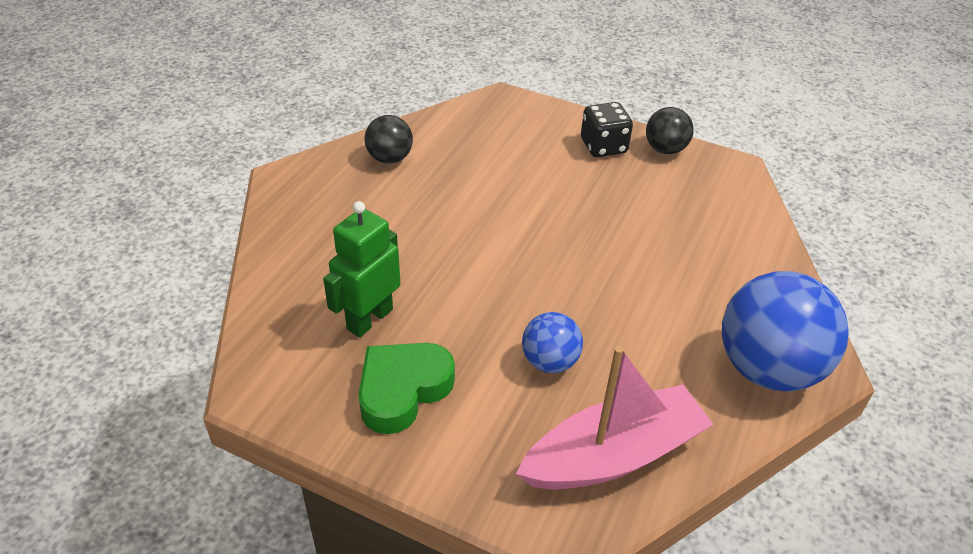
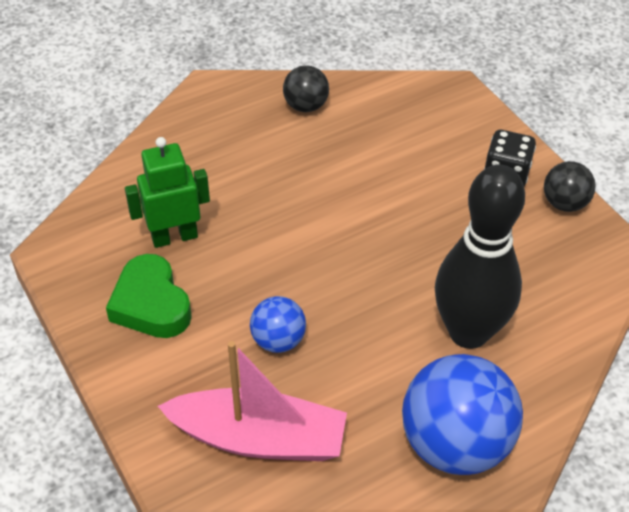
camera: 35 degrees right, 5 degrees up
green heart [358,343,455,434] -> green heart turned 105 degrees counterclockwise [106,254,192,338]
none -> black bowling pin [435,165,525,349]

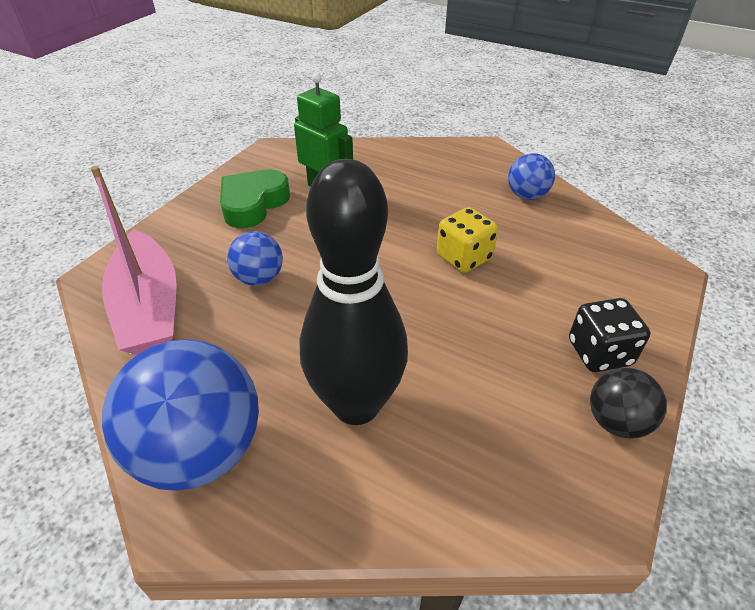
camera: 60 degrees right, 5 degrees down
black ball [283,65,329,112] -> blue ball [508,153,555,200]
none -> yellow dice [437,207,498,273]

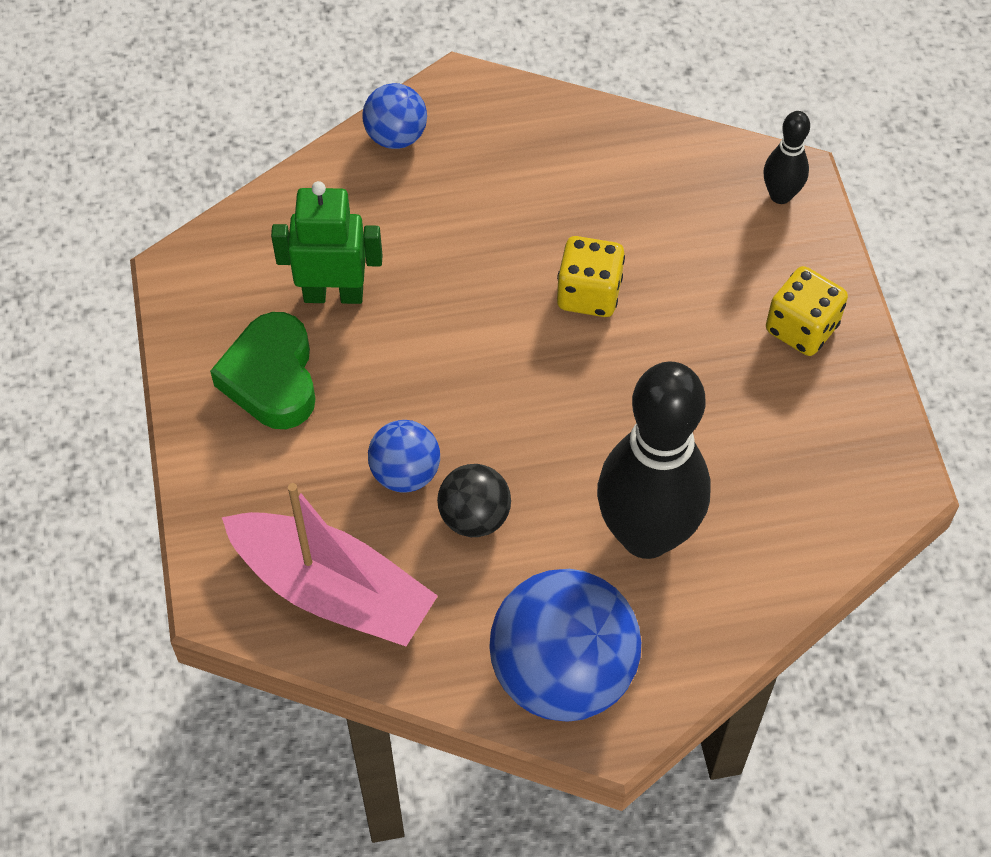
camera: 40 degrees left, 15 degrees up
blue ball [508,153,555,200] -> blue ball moved to [362,83,427,149]
black dice [569,298,650,372] -> yellow dice [766,266,848,356]
black ball [590,368,667,439] -> black ball moved to [437,464,511,537]
none -> black bowling pin [764,111,810,204]

